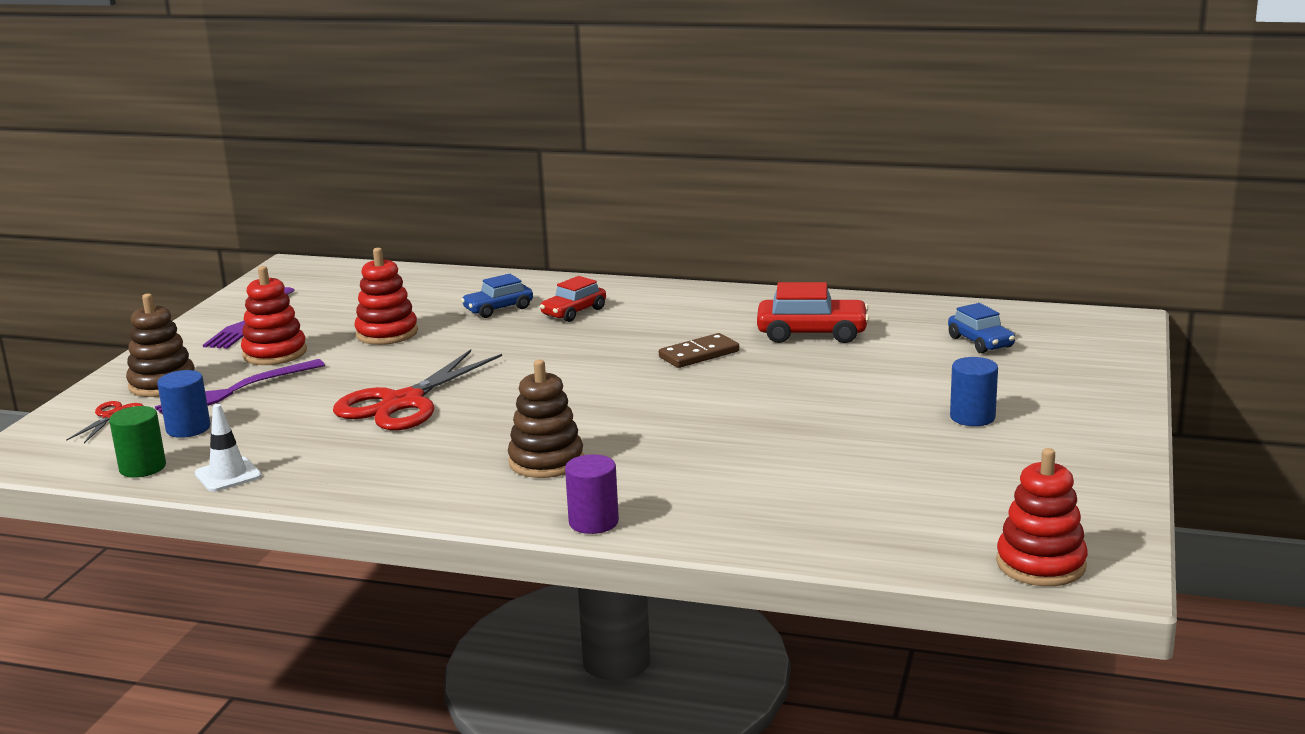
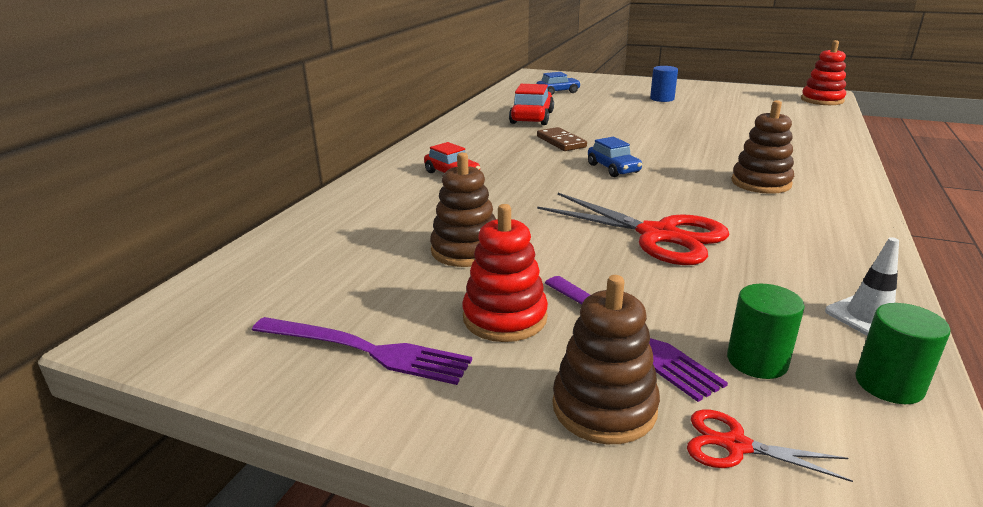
camera: 85 degrees left, 5 degrees up
blue cylinder [157,370,210,438] -> green cylinder [727,284,805,379]
red stacking toy [355,248,418,345] -> brown stacking toy [430,152,496,267]
blue car [461,274,533,318] -> blue car moved to [588,137,642,177]
purple cylinder [565,454,619,534] -> none

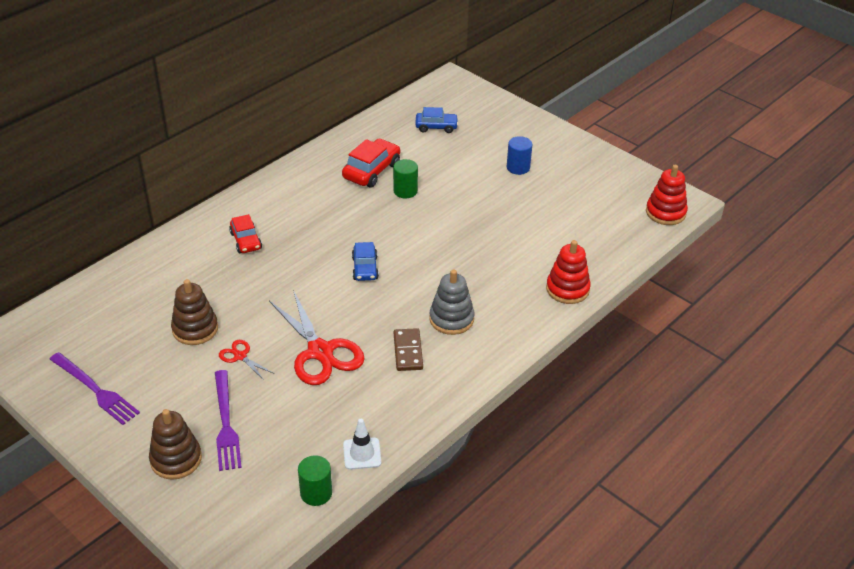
camera: 20 degrees right, 15 degrees up
red stacking toy [462,204,548,342] -> red stacking toy moved to [546,240,591,304]
brown domino [537,127,587,151] -> brown domino moved to [394,328,423,371]
red scissors [687,410,853,482] -> red scissors moved to [219,340,273,380]
green cylinder [727,284,805,379] -> green cylinder moved to [393,159,418,198]
brown stacking toy [731,100,794,194] -> grey stacking toy [429,269,474,335]

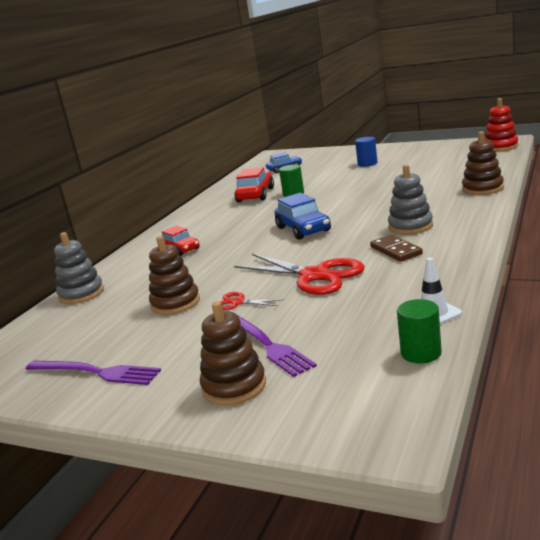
camera: 15 degrees left, 20 degrees down
blue car [352,242,379,281] -> blue car [275,193,331,240], size x1.51
red stacking toy [546,240,591,304] -> brown stacking toy [462,131,504,195]
none -> grey stacking toy [54,232,104,304]

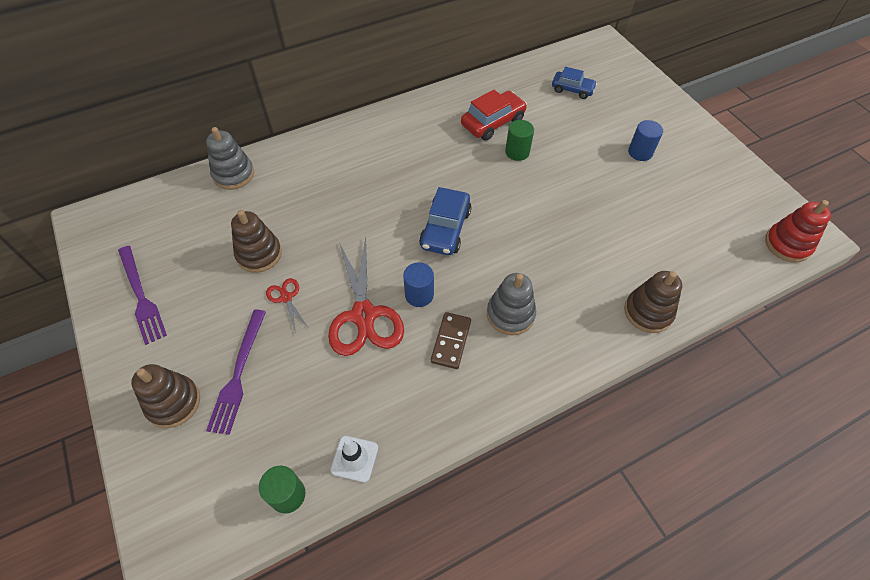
camera: 35 degrees right, 35 degrees up
red car [162,226,200,256] -> none
none -> blue cylinder [403,262,434,307]

